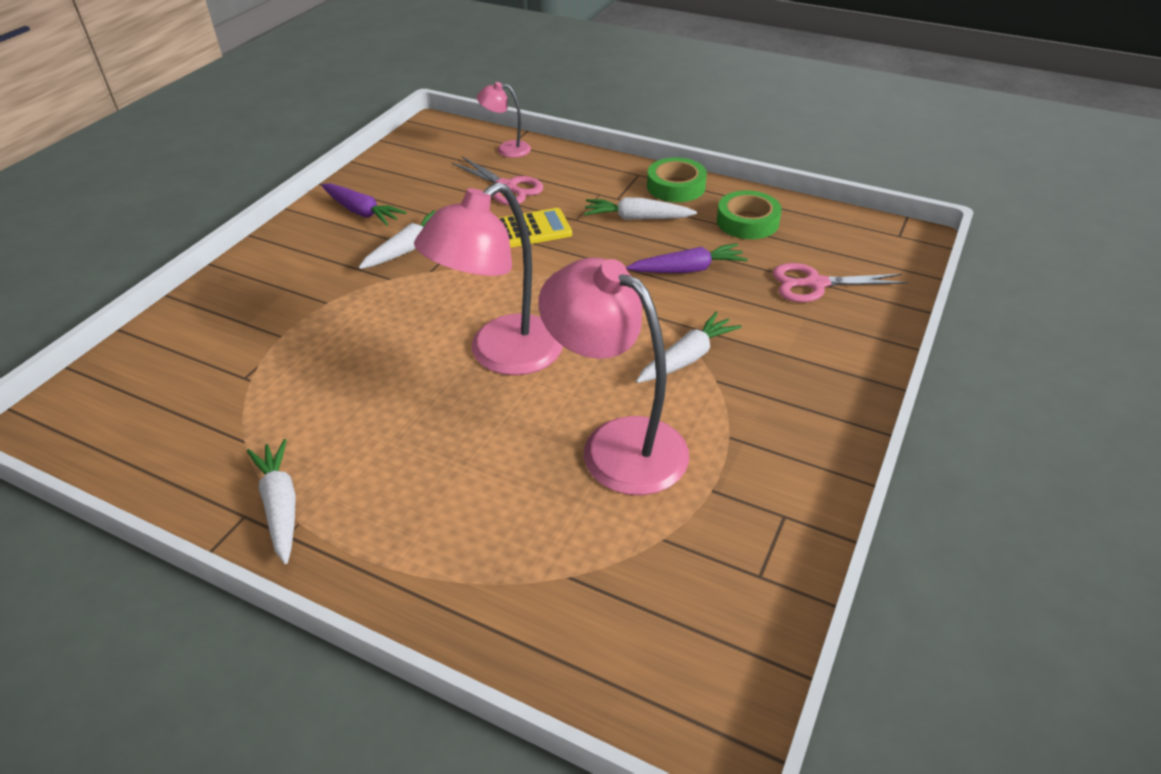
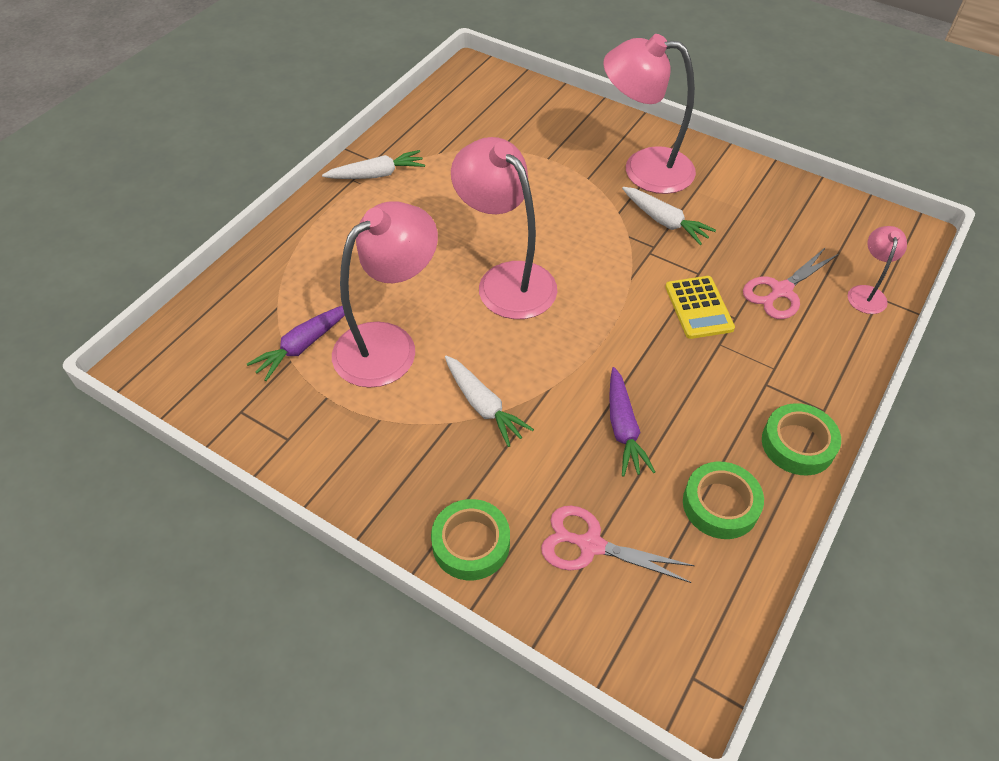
camera: 95 degrees right, 10 degrees up
purple carrot [321,183,407,226] -> purple carrot moved to [247,306,345,381]
white carrot [584,197,697,220] -> none
pink scissors [773,263,908,302] -> pink scissors turned 75 degrees counterclockwise [541,506,695,583]
none -> green tape [431,499,510,580]
none -> pink lamp [603,34,696,194]

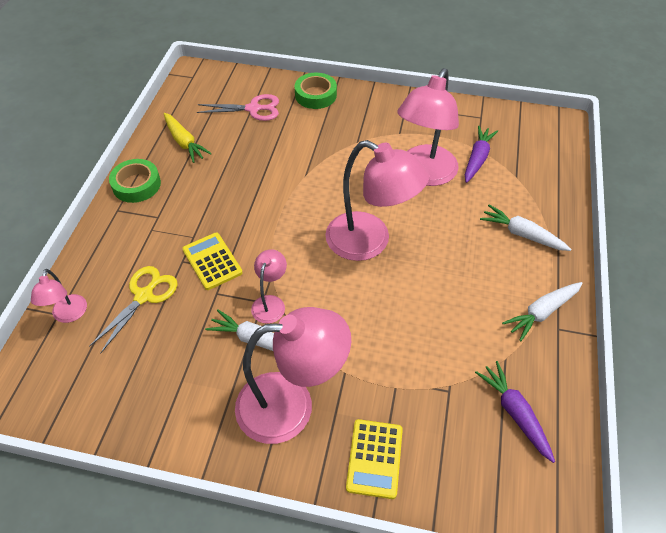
camera: 160 degrees right, 0 degrees up
white carrot [445,356,534,447] -> white carrot moved to [480,205,572,251]
purple carrot [609,367,655,477] -> purple carrot moved to [475,361,555,463]
green tape [683,462,764,539] -> yellow carrot [164,113,212,163]
pink scissors [743,247,839,319] -> yellow scissors [89,266,178,353]
none -> pink lamp [251,249,287,324]
none -> yellow calculator [346,419,403,499]

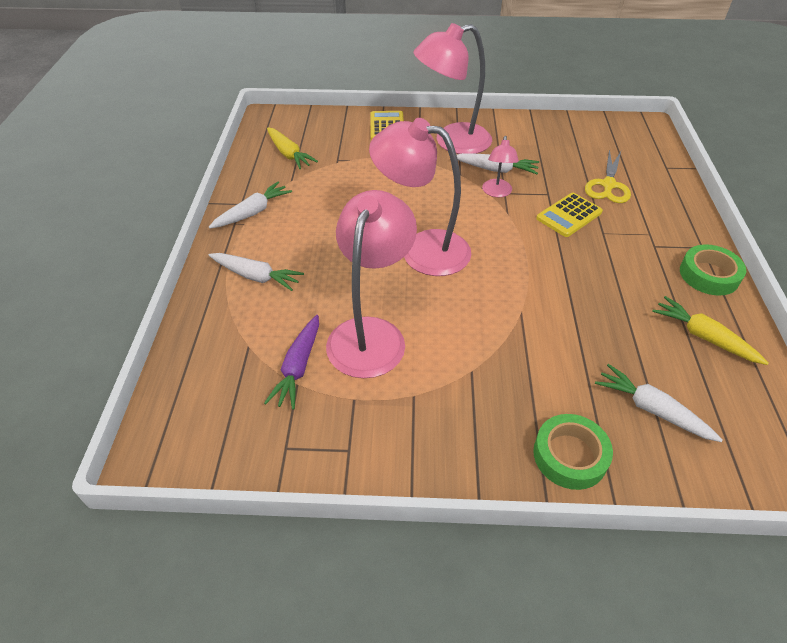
camera: 170 degrees right, 5 degrees down
pink lamp [31,269,87,323] -> none
yellow calculator [182,233,243,290] -> yellow calculator turned 90 degrees clockwise [536,193,603,237]
pink scissors [197,94,279,121] -> white carrot [595,364,723,442]
purple carrot [475,361,555,463] -> yellow carrot [267,128,318,169]

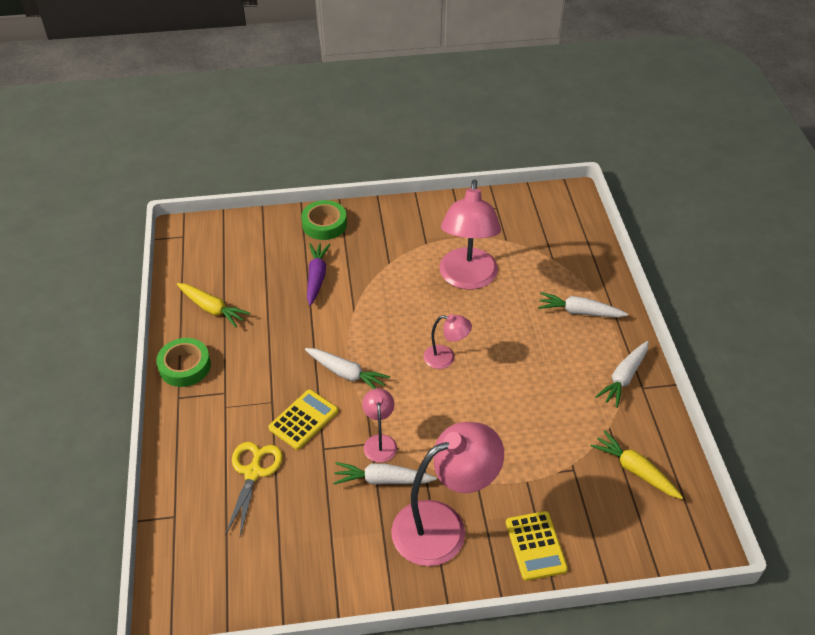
camera: 170 degrees right, 0 degrees up
purple carrot [264,315,319,410] -> purple carrot moved to [307,243,330,306]
pink lamp [369,118,471,276] -> pink lamp [424,314,472,369], size x0.49
white carrot [595,364,723,442] -> white carrot moved to [305,348,390,389]

